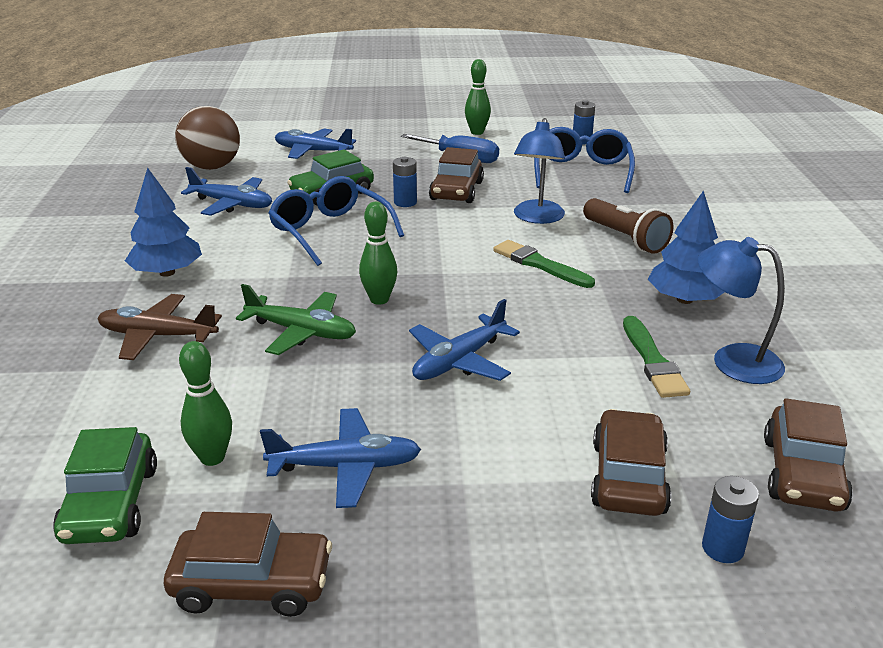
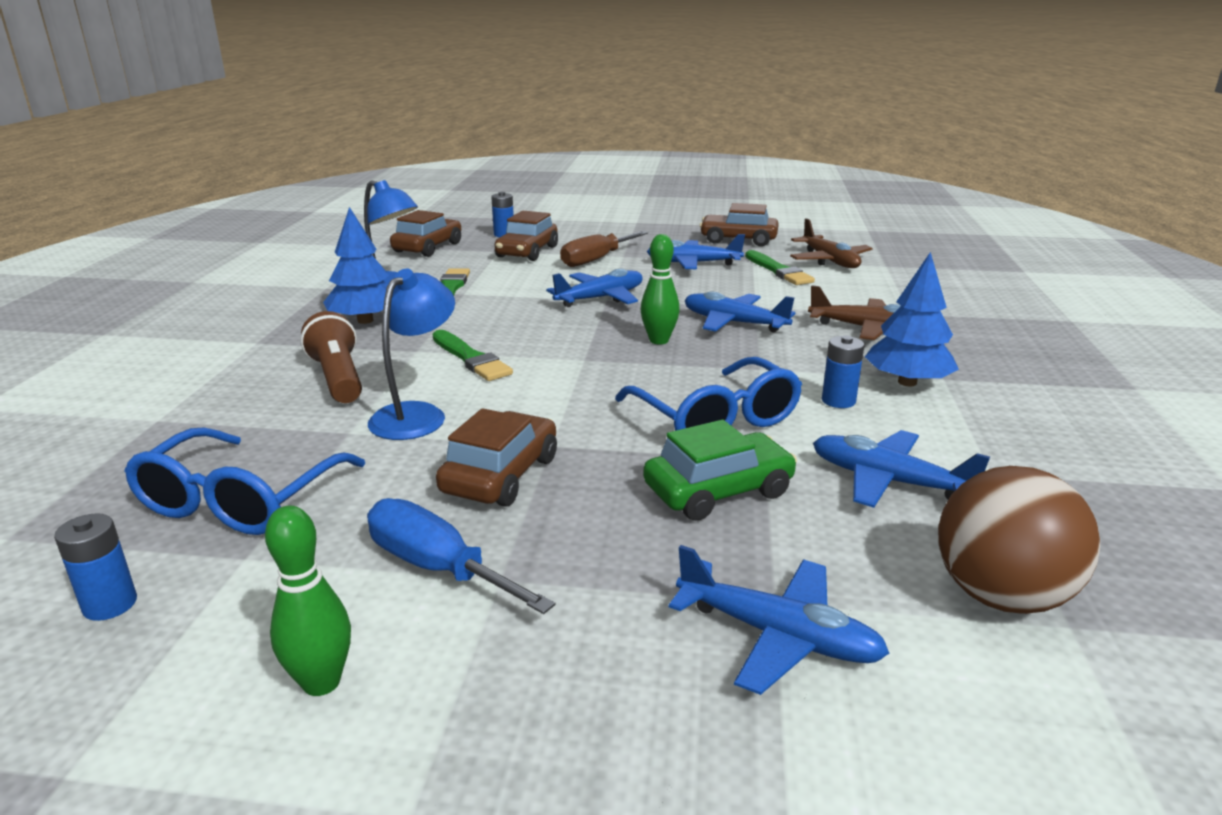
camera: 170 degrees left, 5 degrees down
green car [53,427,157,544] -> brown plane [790,218,873,268]
green bowling pin [179,341,232,466] -> green brush [745,250,815,285]
green plane [236,284,356,355] -> blue plane [684,292,795,332]
blue battery [393,157,417,207] -> blue battery moved to [822,335,864,408]
none -> brown screwdriver [560,231,648,267]

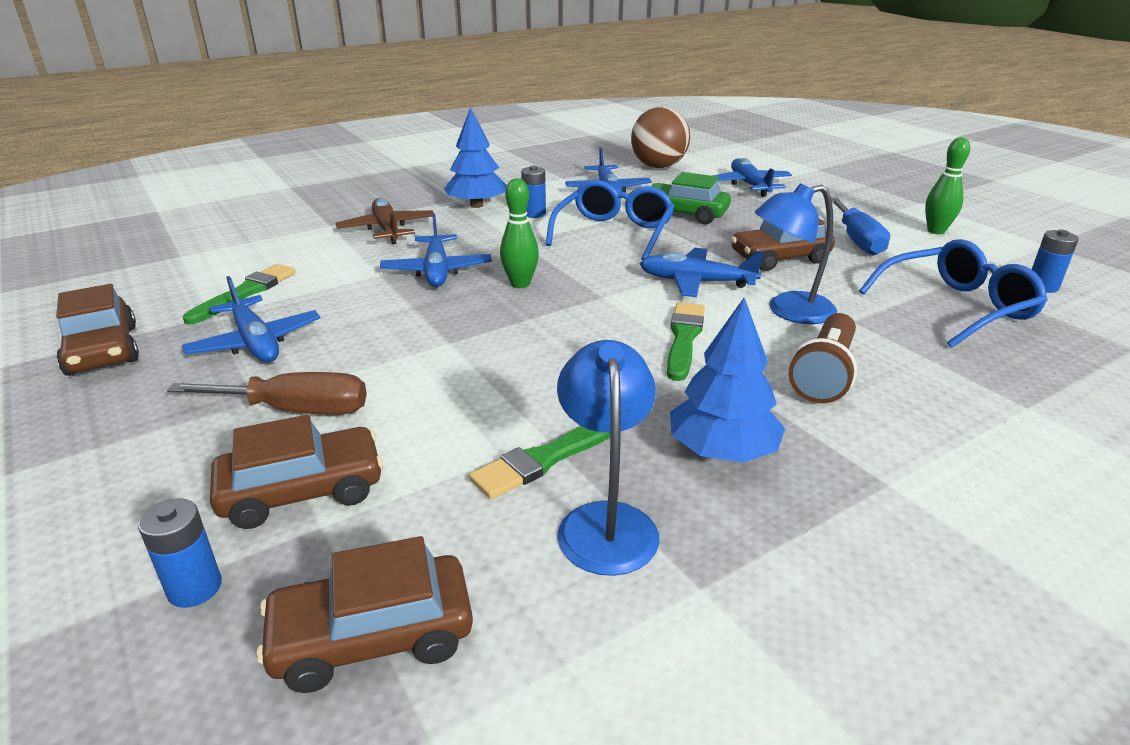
camera: 130 degrees left, 5 degrees up
blue plane [546,269,643,307] -> blue plane moved to [640,248,765,297]
brown plane [790,218,873,268] -> none

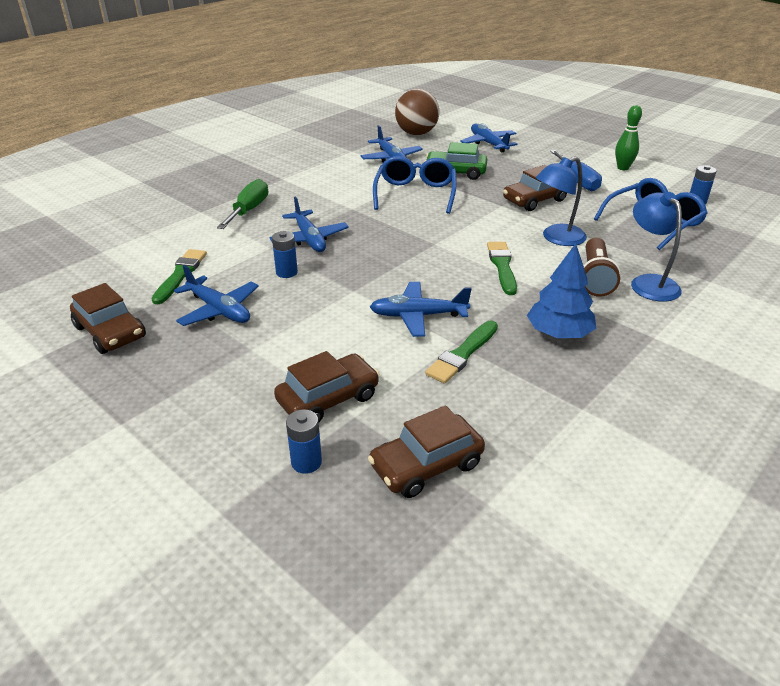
camera: 15 degrees left, 5 degrees up
brown screwdriver [167,372,367,415] -> none
brown plane [335,198,435,244] -> green screwdriver [217,179,268,229]
blue tree [444,107,507,208] -> none
green bowling pin [500,178,539,288] -> none
blue battery [521,165,546,218] -> blue battery moved to [272,231,298,278]
blue lamp [557,340,660,576] -> blue lamp moved to [631,192,682,302]
blue plane [640,248,765,297] -> blue plane moved to [370,282,472,337]

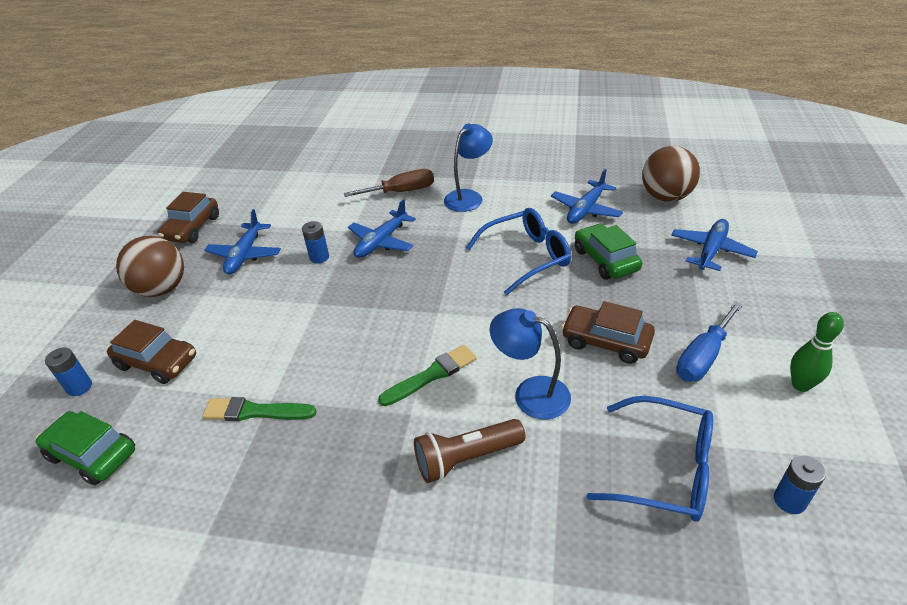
camera: 60 degrees right, 5 degrees up
green brush [152,249,207,304] -> none
green screwdriver [217,179,268,229] -> brown screwdriver [344,169,434,197]
brown car [368,405,485,498] -> green car [36,411,135,485]
blue plane [370,282,472,337] -> none
blue tree [527,243,596,338] -> none
blue lamp [631,192,682,302] -> blue lamp moved to [444,123,493,212]
none -> brown ball [116,236,184,297]

